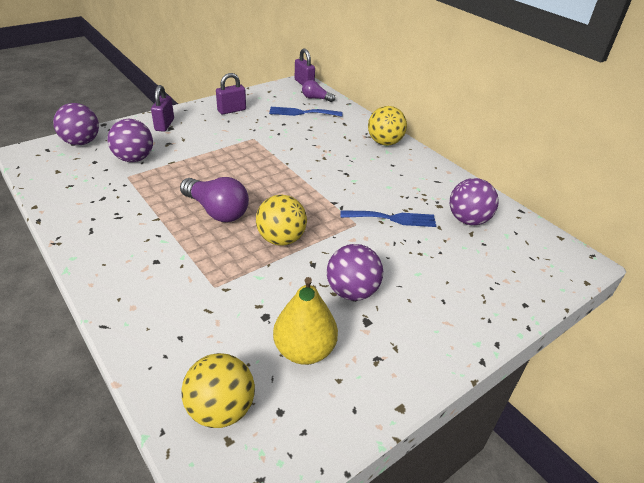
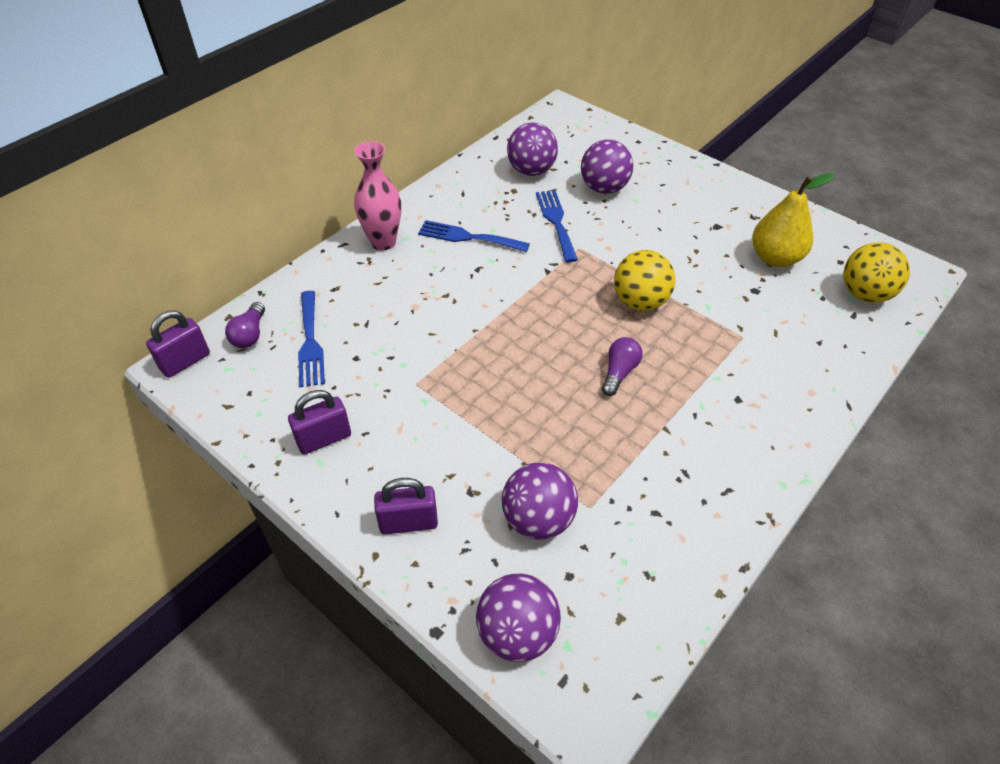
camera: 100 degrees left, 10 degrees up
purple light bulb [180,177,249,222] -> purple light bulb [602,337,643,396], size x0.57
purple padlock [216,73,246,115] -> purple padlock turned 75 degrees counterclockwise [288,390,351,455]
purple ball [327,244,383,301] -> purple ball moved to [581,139,633,194]
yellow ball [368,106,407,146] -> pink vase [354,141,401,250]
none -> blue fork [418,220,530,252]

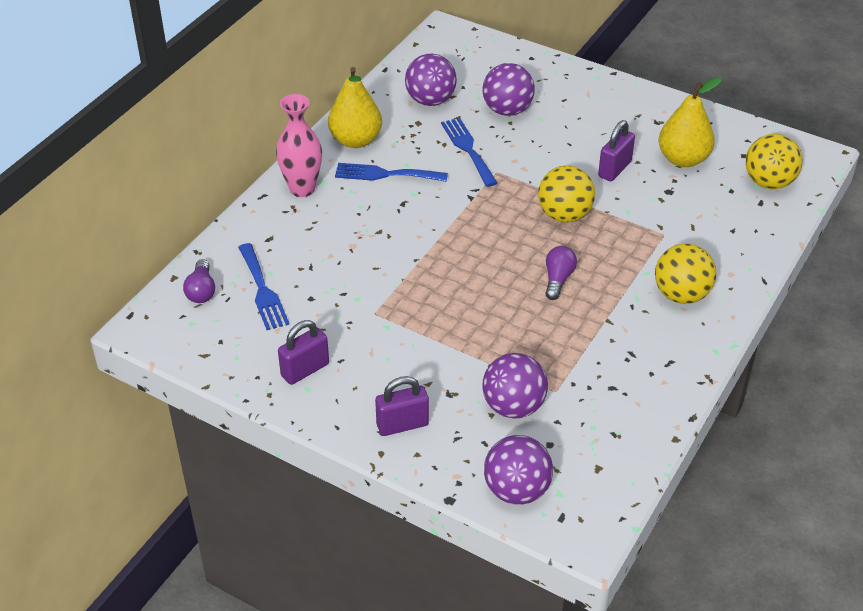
camera: 10 degrees left, 5 degrees down
purple padlock [146,311,210,378] -> purple padlock moved to [598,120,635,181]
none -> yellow pear [328,67,382,148]
none -> yellow ball [655,243,716,304]

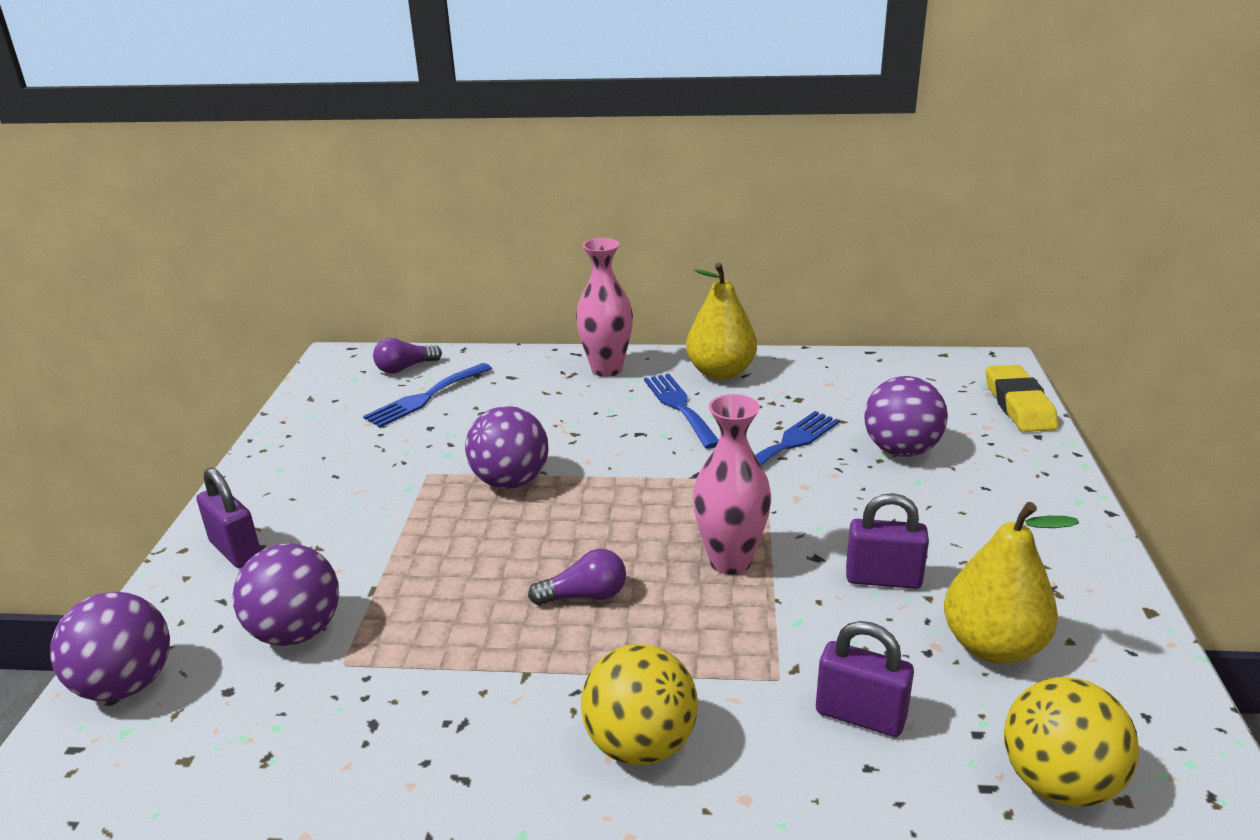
camera: 65 degrees right, 15 degrees down
purple padlock [278,320,329,385] -> purple padlock moved to [816,621,914,737]
purple ball [405,54,457,106] -> purple ball moved to [465,406,549,489]
yellow ball [538,165,595,223] -> pink vase [693,394,771,575]
none -> yellow eraser [986,365,1058,432]

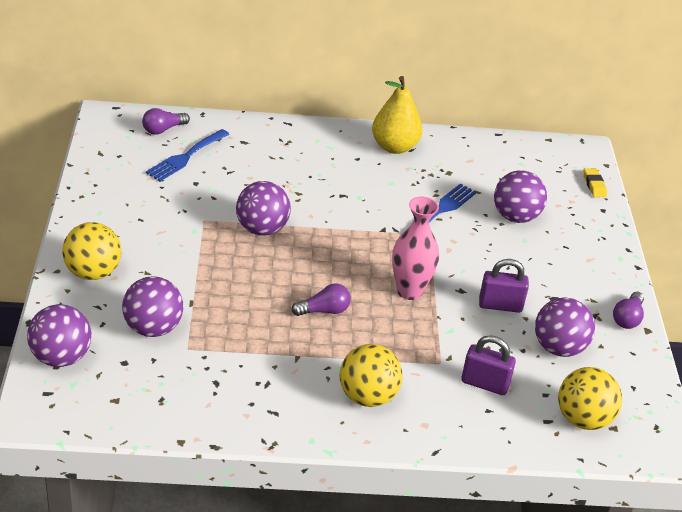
camera: 10 degrees left, 10 degrees up
purple padlock [197,468,261,568] -> yellow ball [62,222,121,280]
pink vase [576,238,633,377] -> none
blue fork [644,374,719,449] -> none
yellow pear [944,502,1079,664] -> purple ball [535,298,595,357]
yellow eraser [986,365,1058,432] -> yellow eraser [584,168,607,197], size x0.56
none -> purple light bulb [613,291,644,329]

